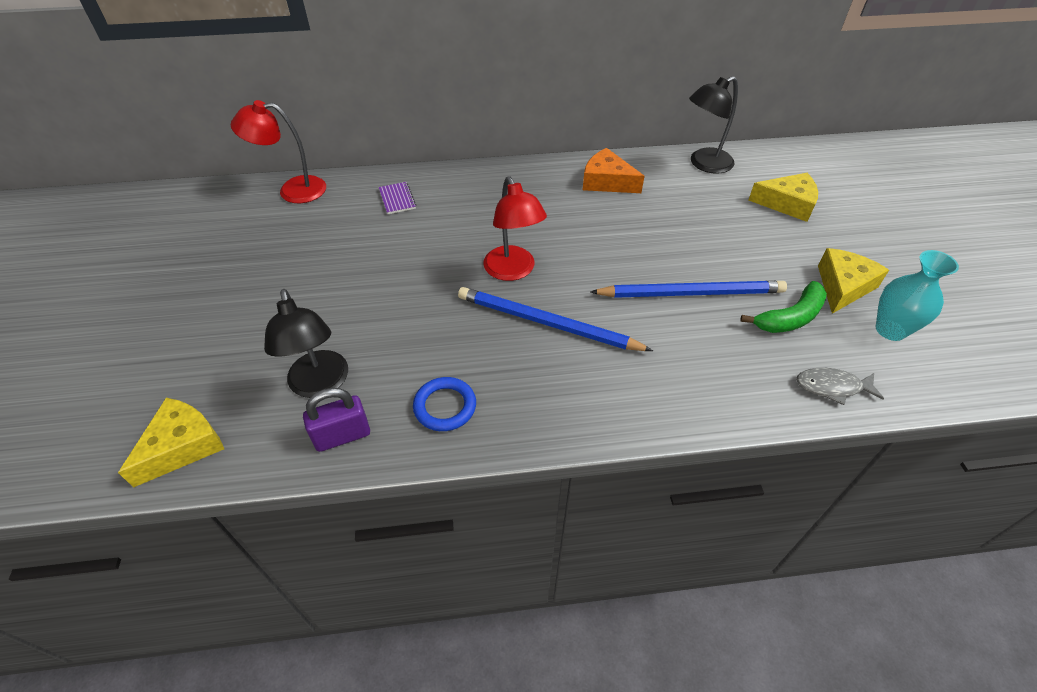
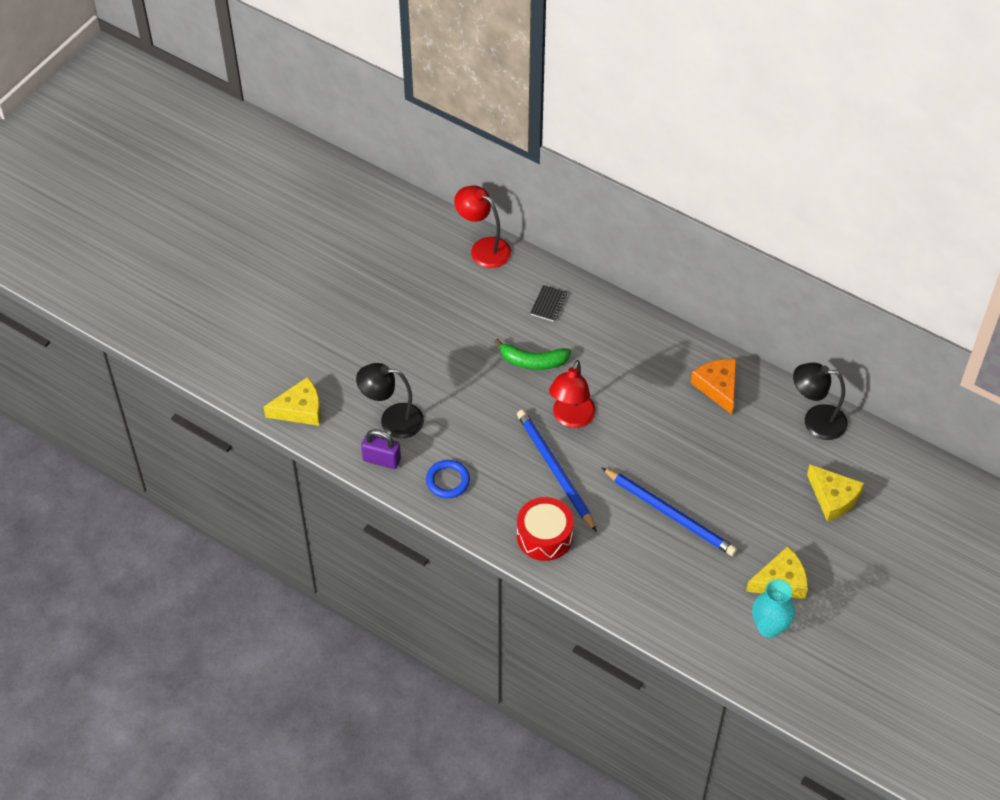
camera: 40 degrees right, 5 degrees up
black lamp [264,289,348,398] -> black lamp turned 75 degrees clockwise [356,363,424,438]
purple notebook [379,182,416,214] -> black notebook [530,285,567,322]
green banana [740,281,827,333] -> green banana moved to [494,338,571,370]
grey fish [797,368,884,405] -> none
none -> red drum [517,497,574,561]

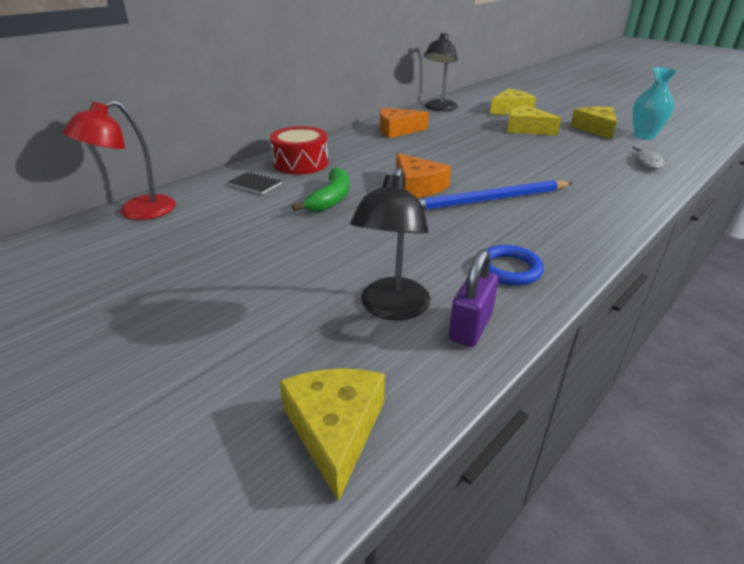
camera: 80 degrees left, 20 degrees down
red drum [517,497,574,561] -> red drum moved to [270,126,328,174]
red lamp [549,360,596,428] -> orange cheese [396,153,451,198]
blue pencil [601,467,737,556] -> none
none -> yellow cheese [507,105,561,136]
none -> grey fish [632,146,669,169]

